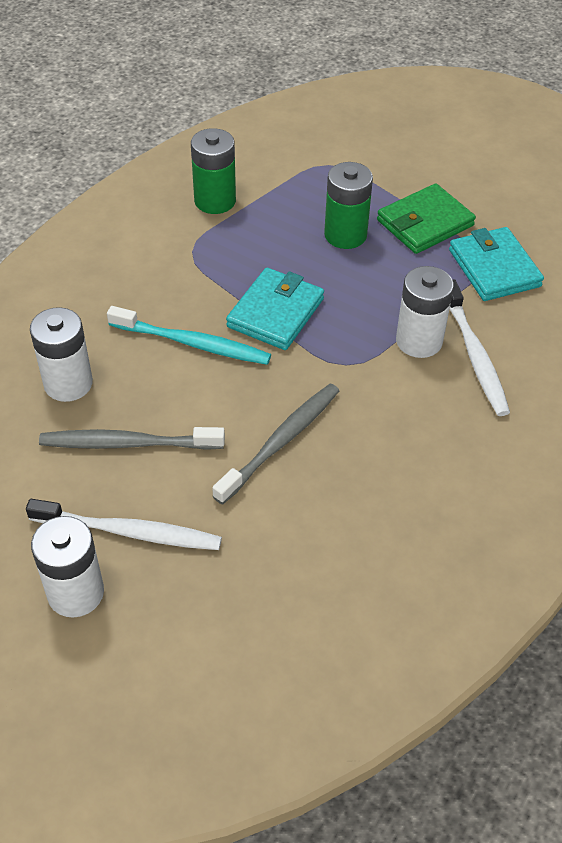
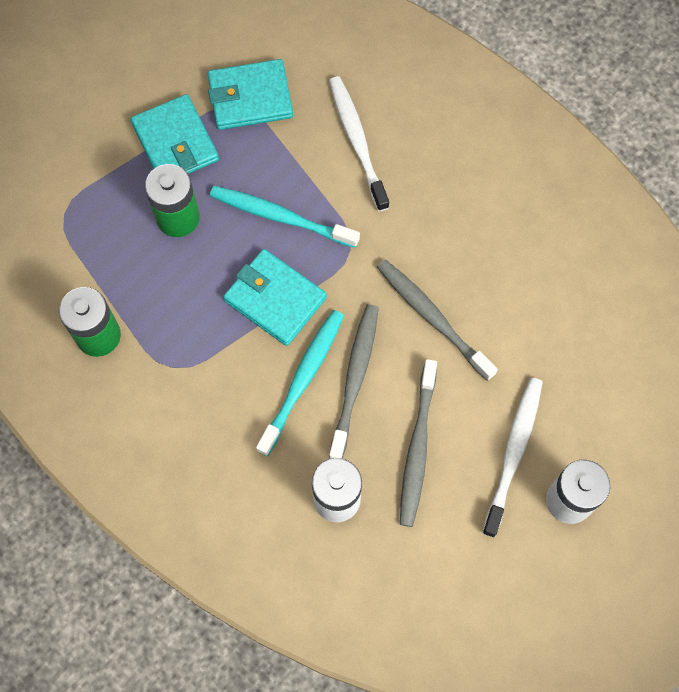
camera: 80 degrees left, 20 degrees up
green wallet [377,183,476,254] -> turquoise wallet [131,94,219,174]
white battery [396,266,454,358] -> none
white toothbrush [450,279,510,416] -> white toothbrush turned 105 degrees counterclockwise [329,76,389,212]
none -> turquoise toothbrush [210,186,360,248]
none -> grey toothbrush [329,304,379,459]

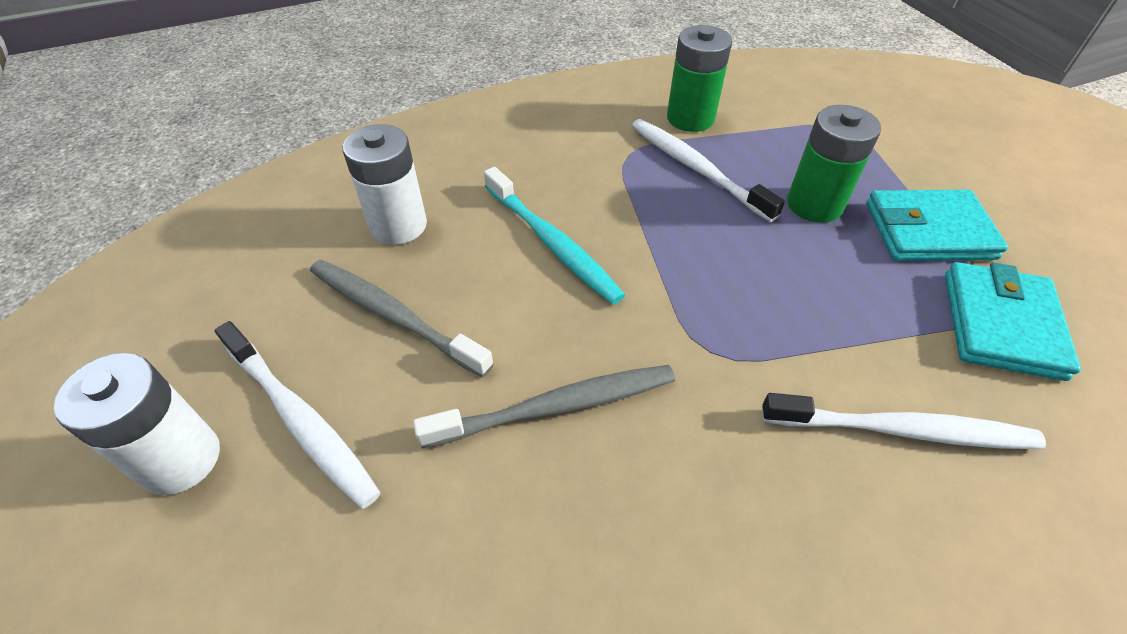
camera: 115 degrees right, 20 degrees down
turquoise toothbrush [210,186,360,248] -> none
turquoise wallet [223,249,327,346] -> none
grey toothbrush [329,304,379,459] -> none
none -> white toothbrush [632,119,785,222]

